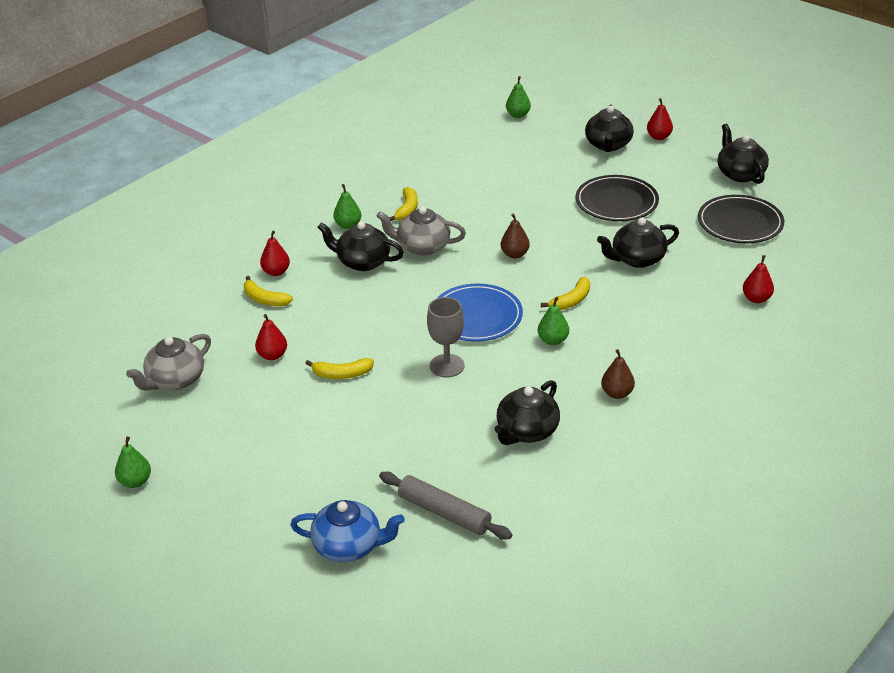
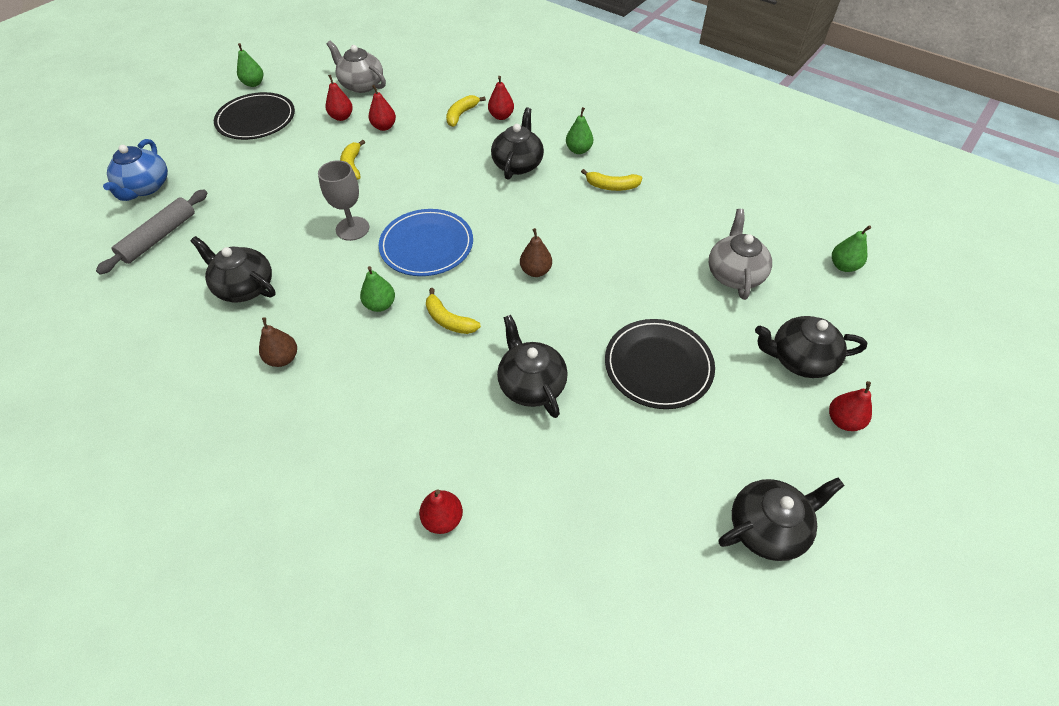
camera: 85 degrees right, 15 degrees up
grey teapot [376,206,466,256] -> grey teapot moved to [709,209,772,300]
black plate [698,195,784,243] -> black plate moved to [214,92,295,140]
none -> red pear [326,75,353,121]

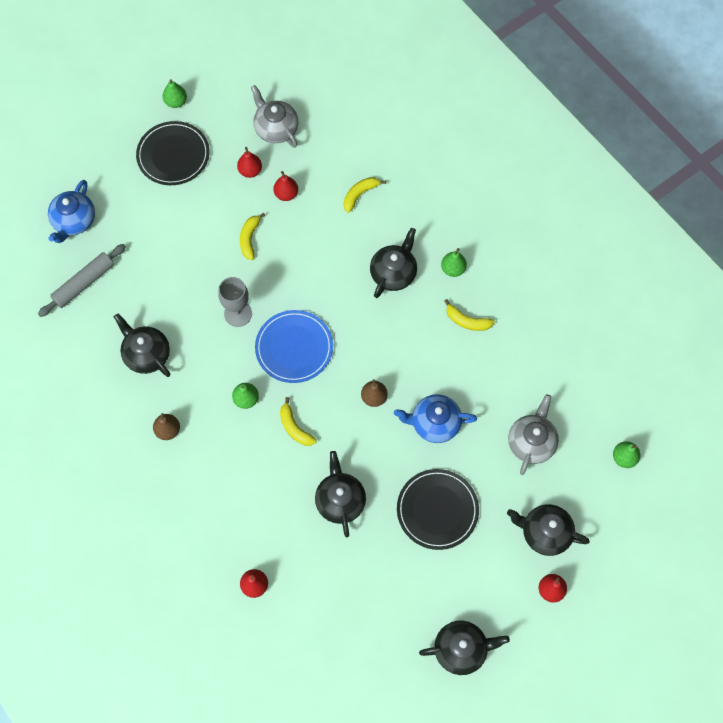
camera: 15 degrees right, 15 degrees up
red pear [488,76,514,120] -> none
none -> blue teapot [394,394,477,443]

